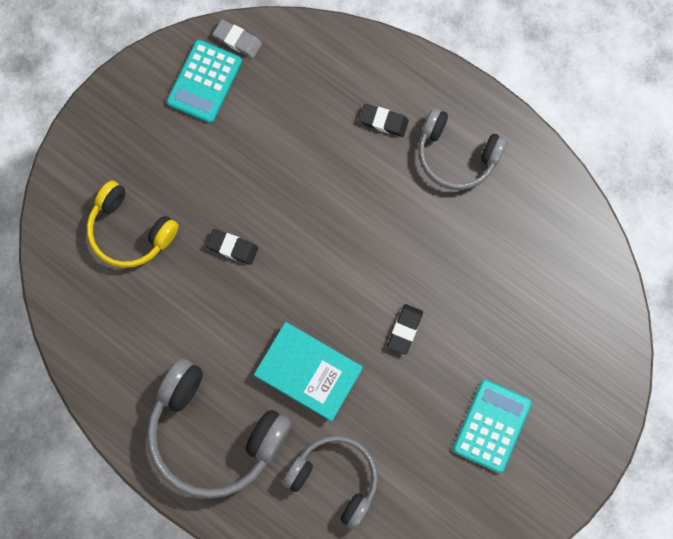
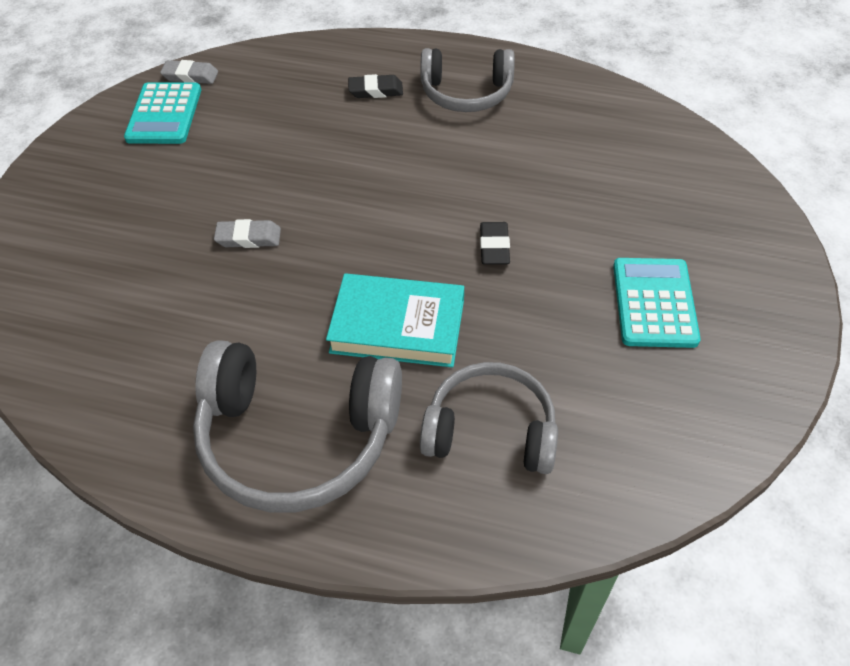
camera: 20 degrees left, 25 degrees down
yellow headphones [87,181,179,268] -> none
black eraser [206,229,258,265] -> grey eraser [214,219,281,248]

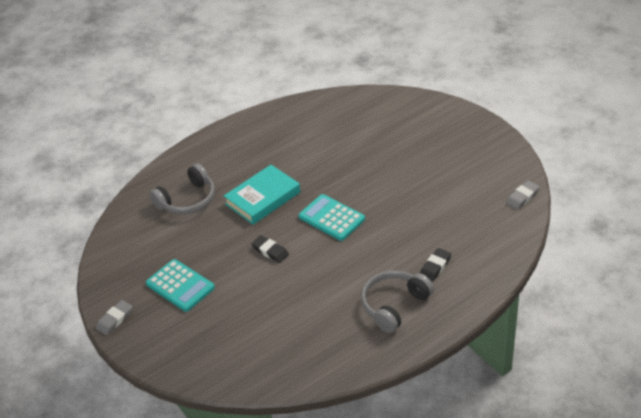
camera: 130 degrees right, 10 degrees down
turquoise calculator [124,82,201,144] -> turquoise calculator moved to [299,194,365,241]
grey headphones [193,340,402,512] -> none
grey eraser [214,219,281,248] -> grey eraser moved to [96,300,133,335]

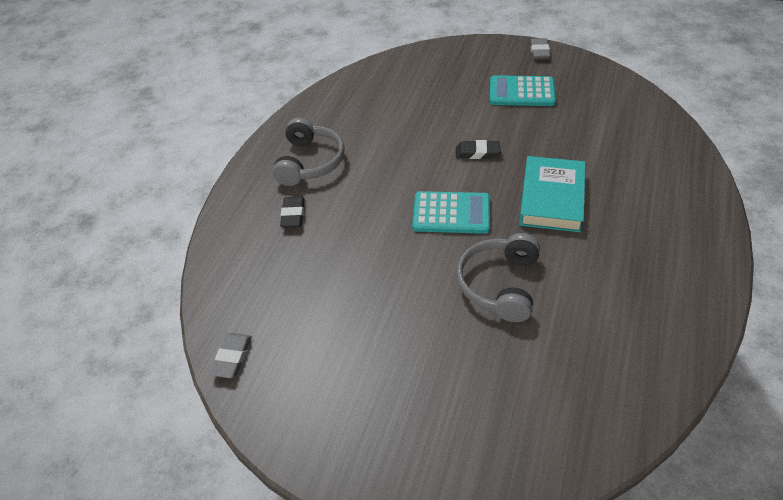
camera: 145 degrees right, 5 degrees up
grey headphones [149,164,215,215] -> grey headphones moved to [456,233,540,322]

